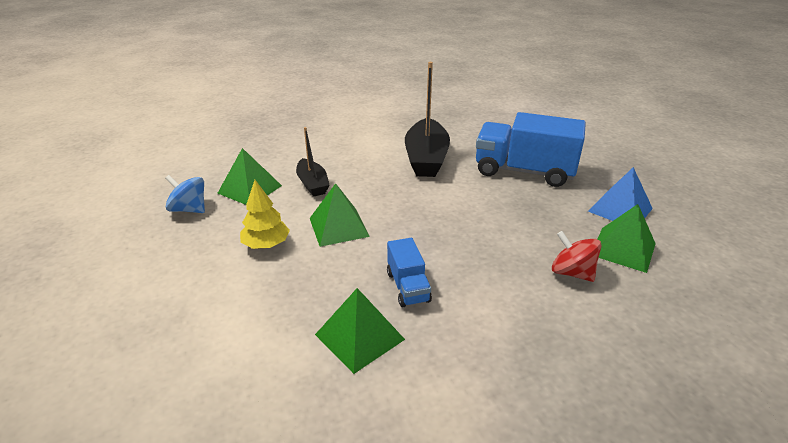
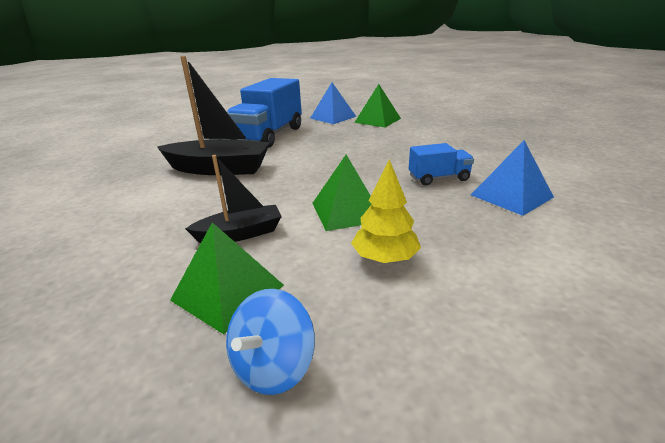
camera: 85 degrees left, 5 degrees down
green pyramid [315,288,405,374] -> blue pyramid [471,140,554,216]
red spinning top [552,231,602,282] -> none

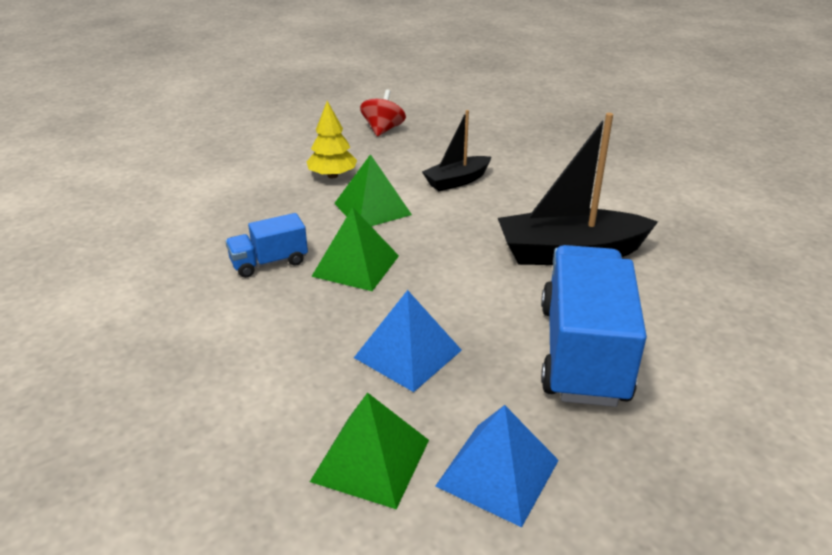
camera: 165 degrees right, 5 degrees up
green pyramid [170,222,284,334] -> green pyramid moved to [311,207,399,291]
blue spinning top [226,289,315,395] -> red spinning top [360,90,406,137]
blue pyramid [471,140,554,216] -> blue pyramid moved to [354,290,462,392]

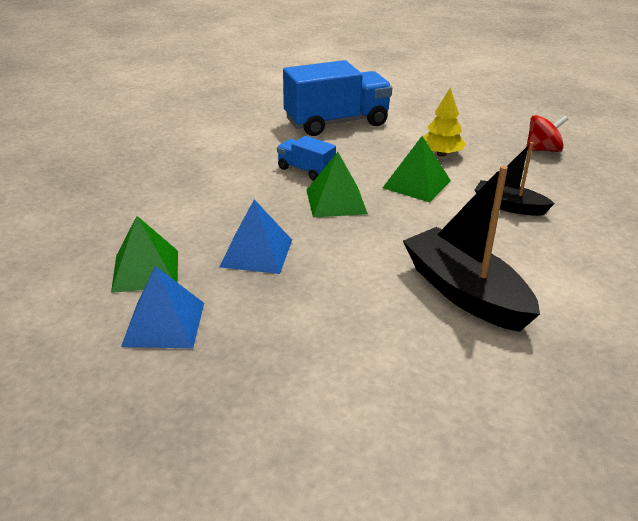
camera: 60 degrees right, 0 degrees up
blue truck [541,245,647,407] -> blue truck moved to [283,60,392,136]

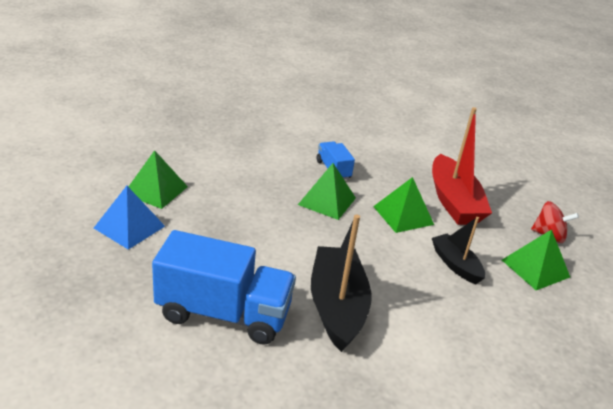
camera: 30 degrees right, 0 degrees up
blue pyramid [219,199,292,274] -> none
blue truck [283,60,392,136] -> blue truck moved to [152,230,296,345]
yellow tree [423,88,466,157] -> red boat [432,107,492,225]
none -> green pyramid [502,229,570,290]

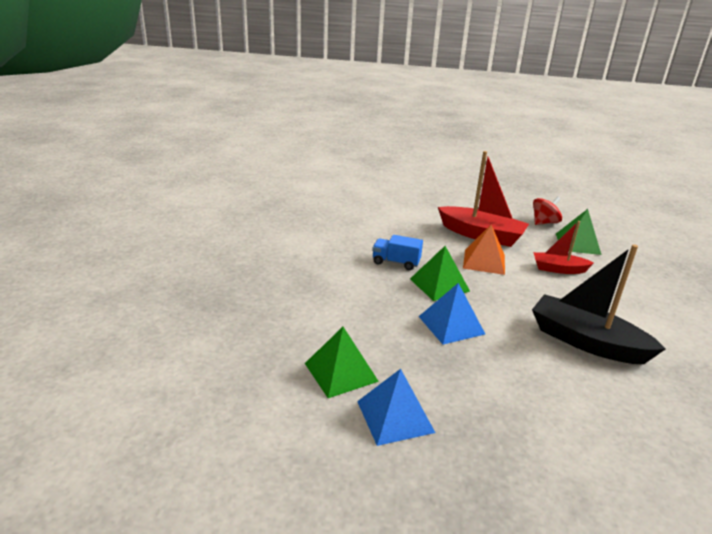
camera: 50 degrees left, 5 degrees down
blue truck [152,230,296,345] -> none
green pyramid [373,177,434,233] -> orange pyramid [463,225,505,275]
black boat [432,217,485,284] -> red boat [533,221,594,274]
none -> blue pyramid [419,283,485,345]

